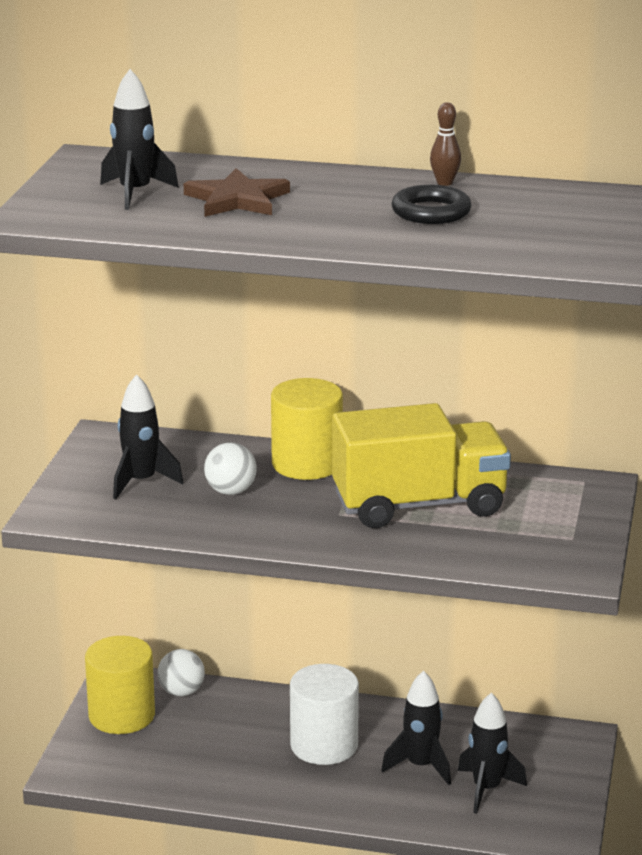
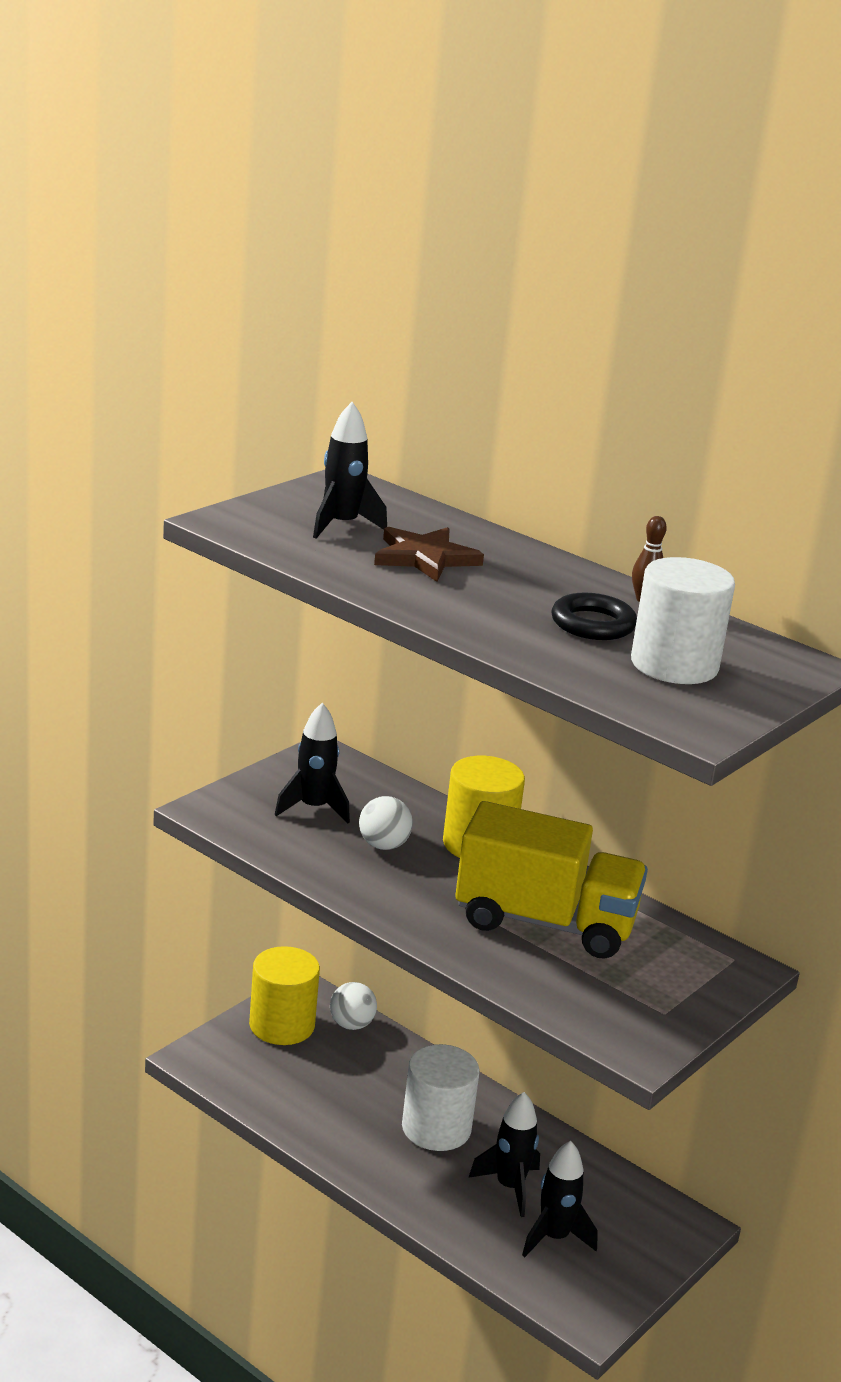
camera: 25 degrees right, 0 degrees up
none -> white cylinder [631,557,735,684]

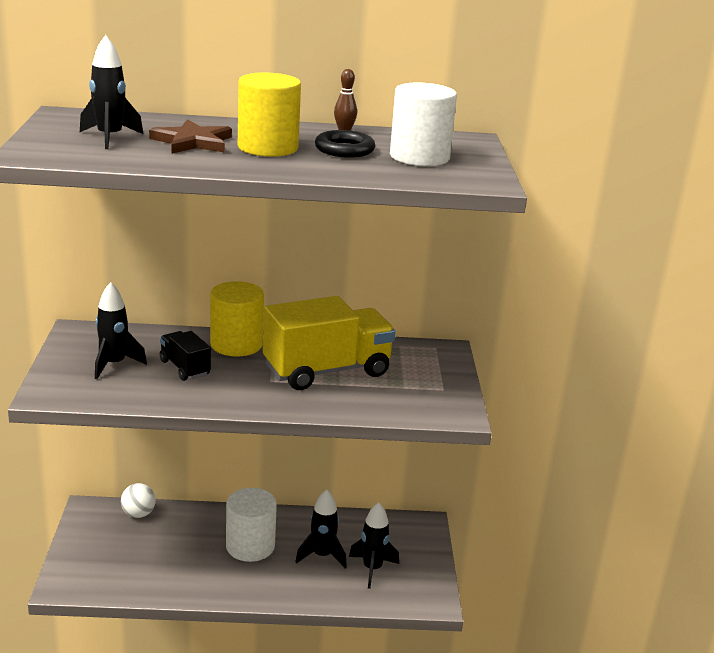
camera: 40 degrees left, 0 degrees up
yellow cylinder [249,946,320,1045] -> yellow cylinder moved to [238,73,301,157]
white ball [359,796,413,850] -> black truck [160,331,211,381]

